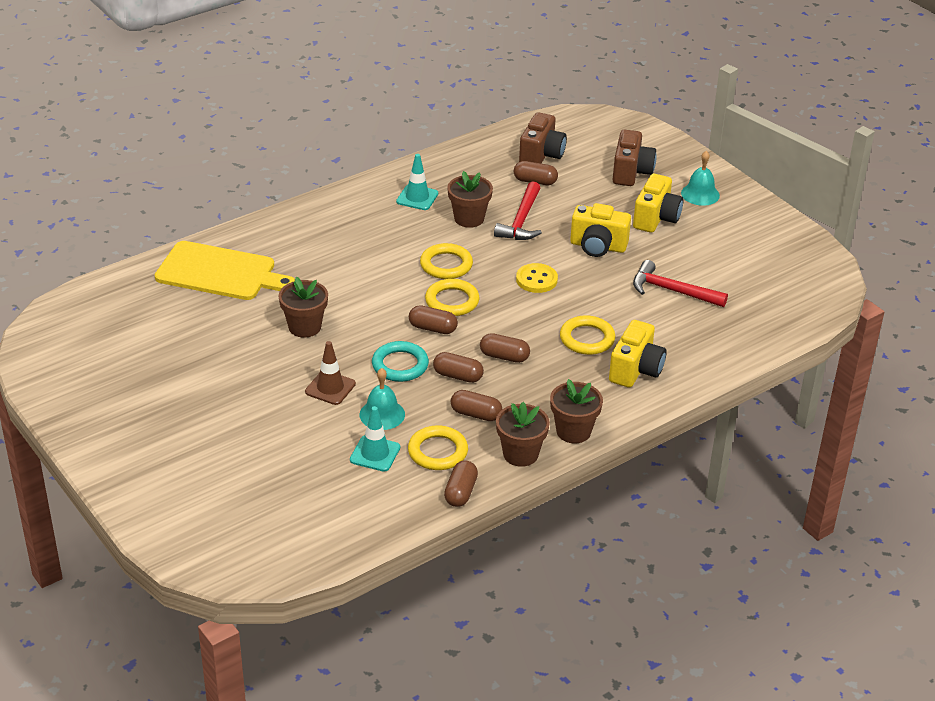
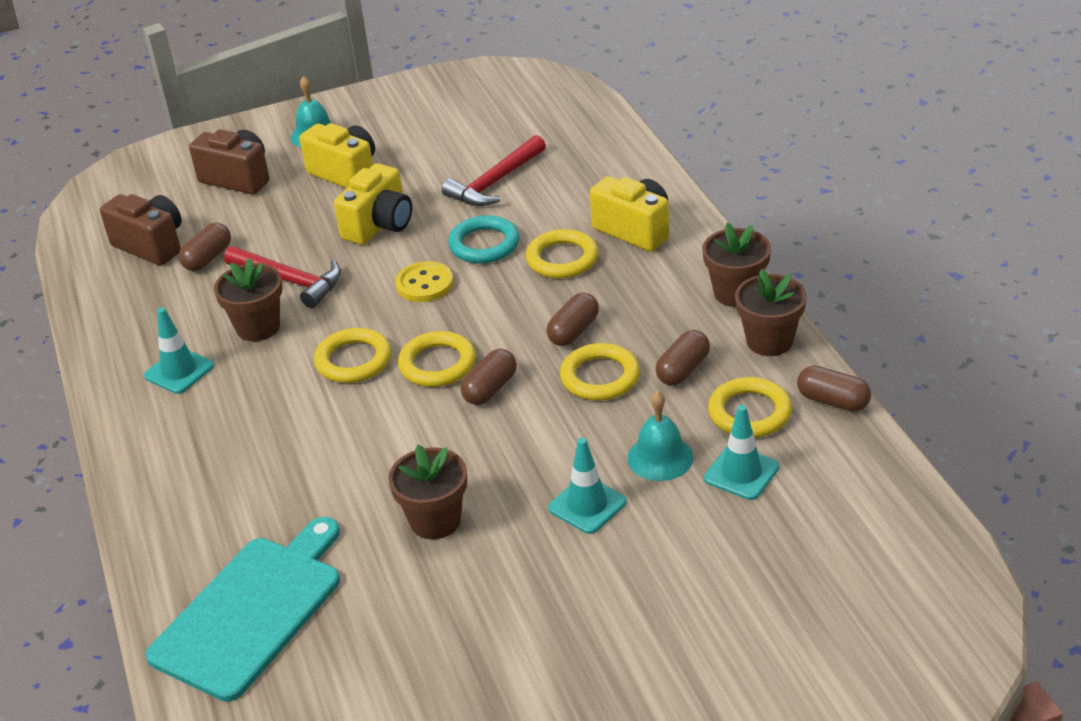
camera: 70 degrees left, 0 degrees up
yellow cutting board [155,241,295,300] -> turquoise cutting board [145,517,340,702]
brown traffic cone [305,341,356,405] -> turquoise traffic cone [548,438,627,534]
turquoise ring [372,341,429,382] -> turquoise ring moved to [448,215,520,263]
brown capsule [433,352,484,383] -> yellow ring [560,343,640,401]

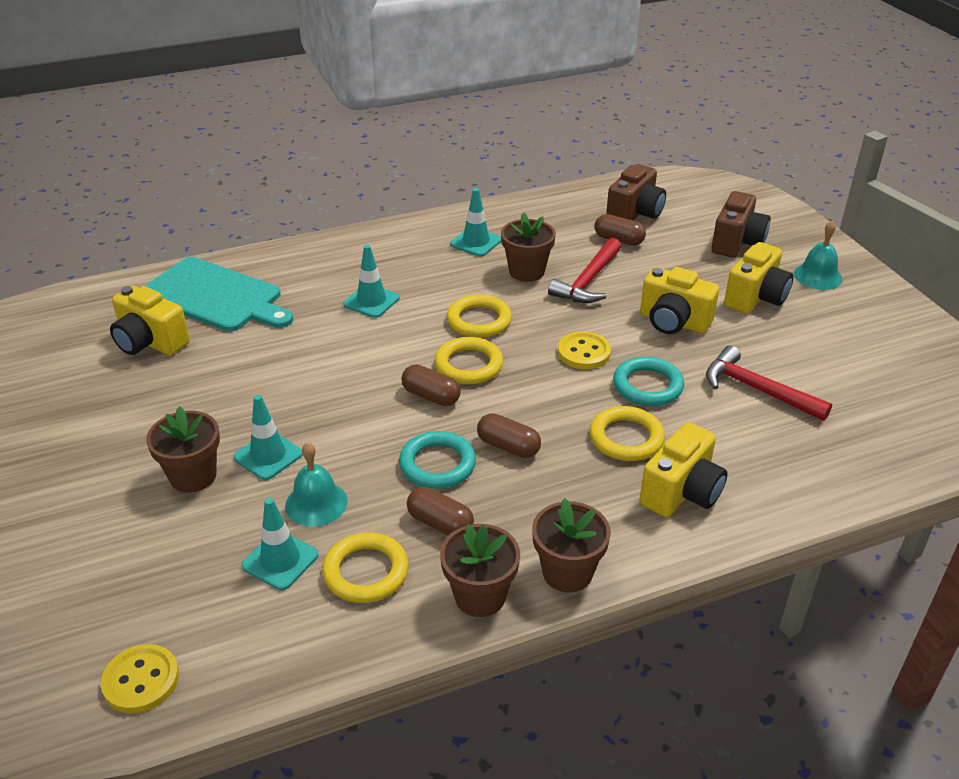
camera: 85 degrees right, 0 degrees up
brown flower pot [388,444,467,539] -> brown flower pot moved to [146,406,220,493]
yellow ring [560,343,640,401] -> turquoise ring [399,431,476,489]
brown capsule [797,366,871,412] -> none
none -> yellow button [101,644,179,713]
none -> yellow camera [110,286,190,355]
none -> turquoise traffic cone [343,245,400,318]

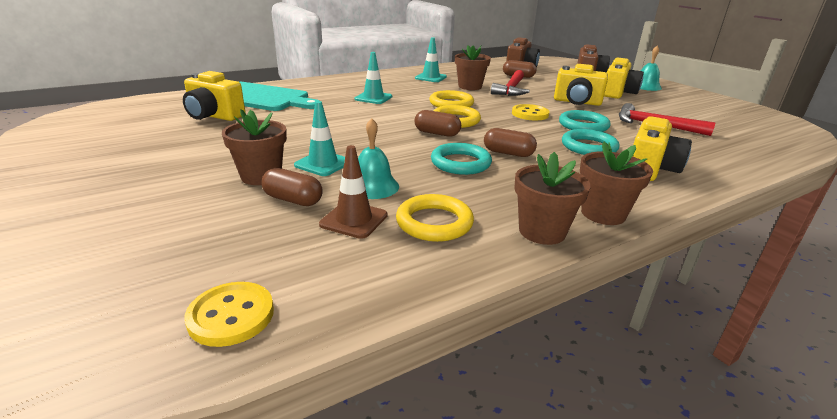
camera: 10 degrees left, 10 degrees down
turquoise traffic cone [241,498,319,590] -> brown traffic cone [319,145,387,239]
brown capsule [407,487,474,536] -> brown capsule moved to [261,168,323,206]
yellow ring [590,406,665,461] -> turquoise ring [562,129,619,155]

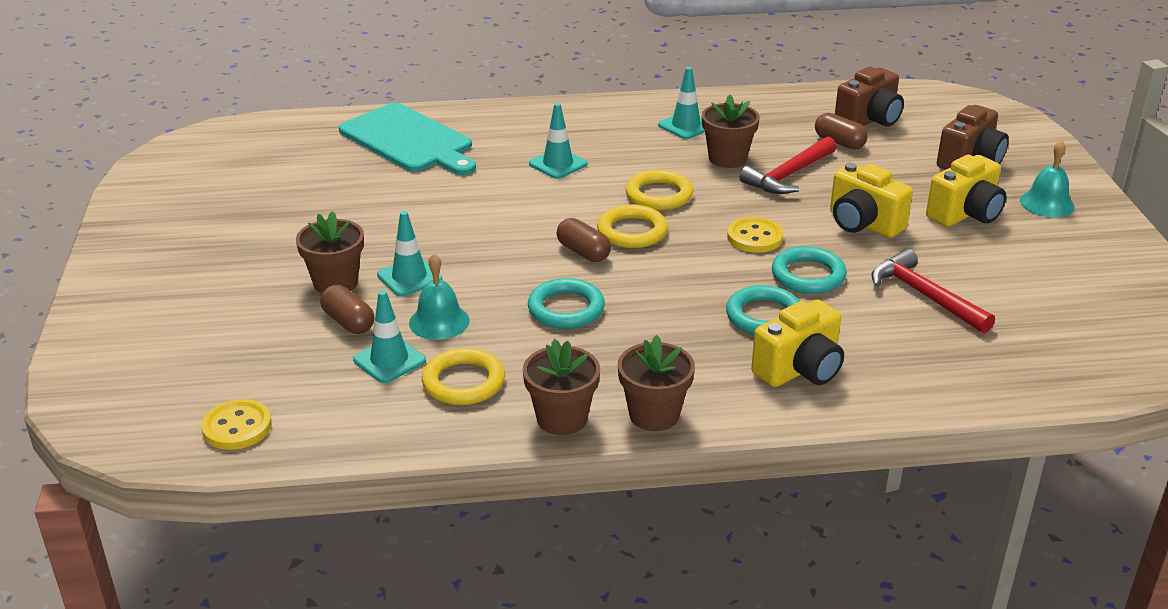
camera: 25 degrees right, 5 degrees up
yellow camera [183,71,246,121] -> none
brown traffic cone [319,145,387,239] -> turquoise traffic cone [353,290,426,383]
brown capsule [484,128,537,157] -> none

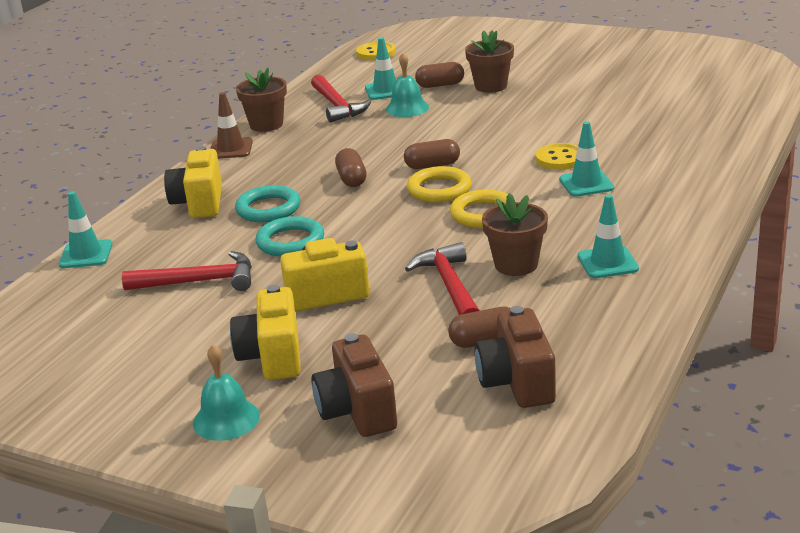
camera: 125 degrees right, 5 degrees down
turquoise cutting board [339,103,476,175] -> none
turquoise traffic cone [377,211,442,296] -> turquoise traffic cone moved to [59,191,113,268]
yellow ring [422,348,505,405] -> red hammer [311,75,372,123]
turquoise ring [528,278,605,329] -> none
brown flower pot [618,335,695,431] -> brown traffic cone [211,92,253,159]
yellow button [727,217,783,253] -> yellow button moved to [535,143,578,170]
none -> brown capsule [335,148,367,187]

